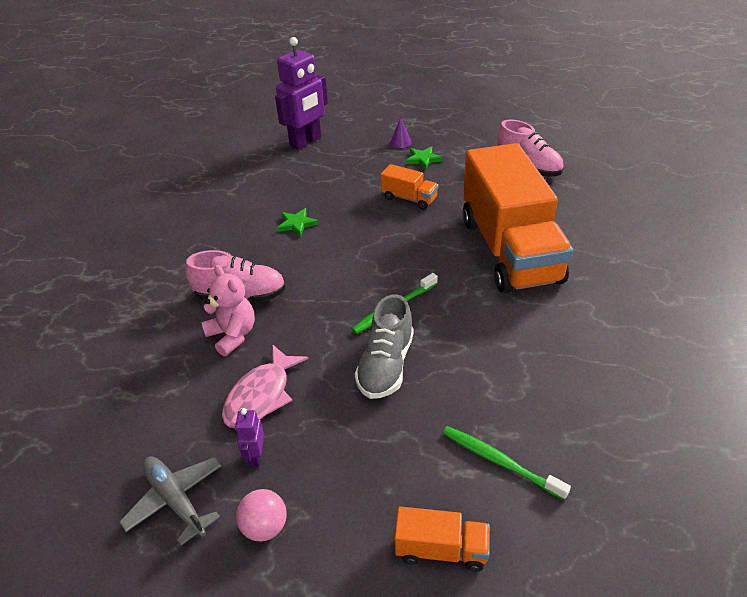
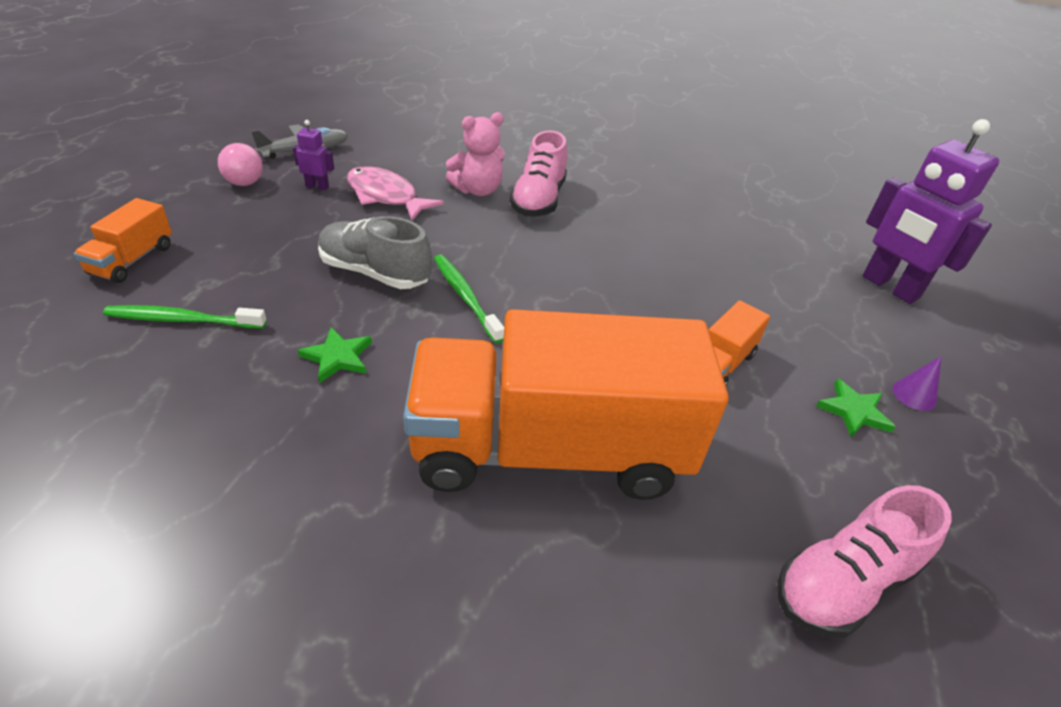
camera: 95 degrees right, 0 degrees up
green star [277,208,318,237] -> green star moved to [298,327,372,383]
green toothbrush [443,426,571,500] -> green toothbrush turned 135 degrees counterclockwise [103,305,267,329]

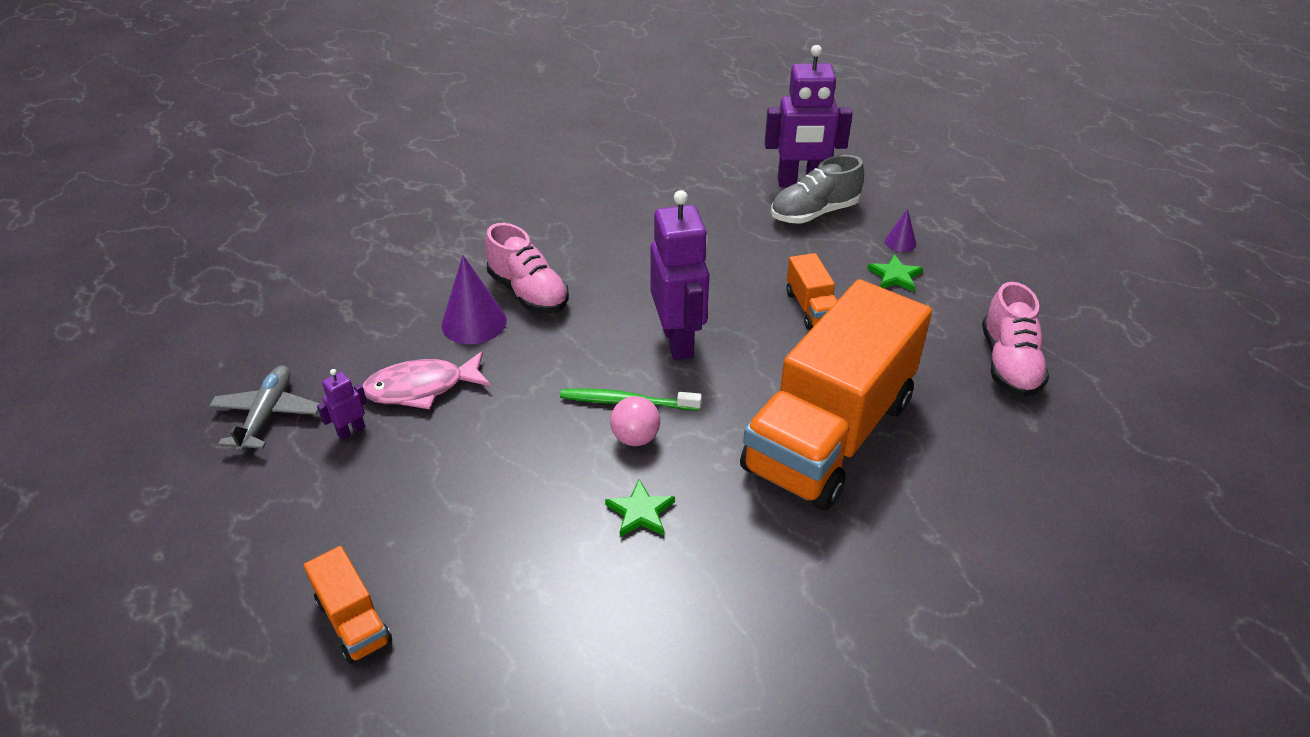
camera: 50 degrees left, 0 degrees up
green toothbrush [103,305,267,329] -> none
pink ball [218,143,263,186] -> pink ball moved to [610,396,660,446]
grey shoe [318,216,432,289] -> grey shoe moved to [771,155,864,224]
pink teddy bear [446,112,505,196] -> purple cone [442,255,507,344]
none -> purple robot [650,190,709,360]

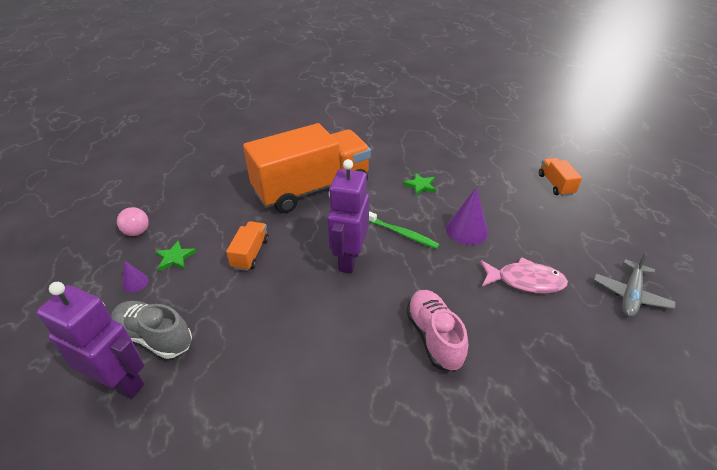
camera: 155 degrees left, 0 degrees up
purple robot [317,369,367,440] -> none
purple cone [442,255,507,344] -> purple cone moved to [446,187,488,245]
pink ball [610,396,660,446] -> pink ball moved to [117,207,149,236]
grey shoe [771,155,864,224] -> grey shoe turned 150 degrees counterclockwise [111,301,192,359]
pink shoe [982,282,1049,397] -> none

